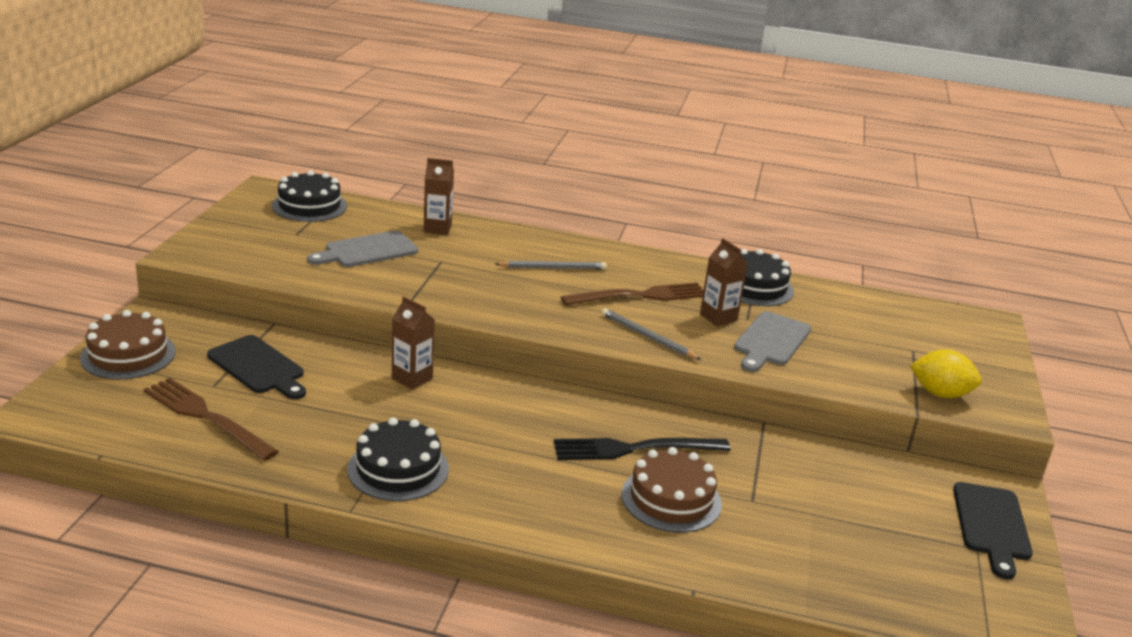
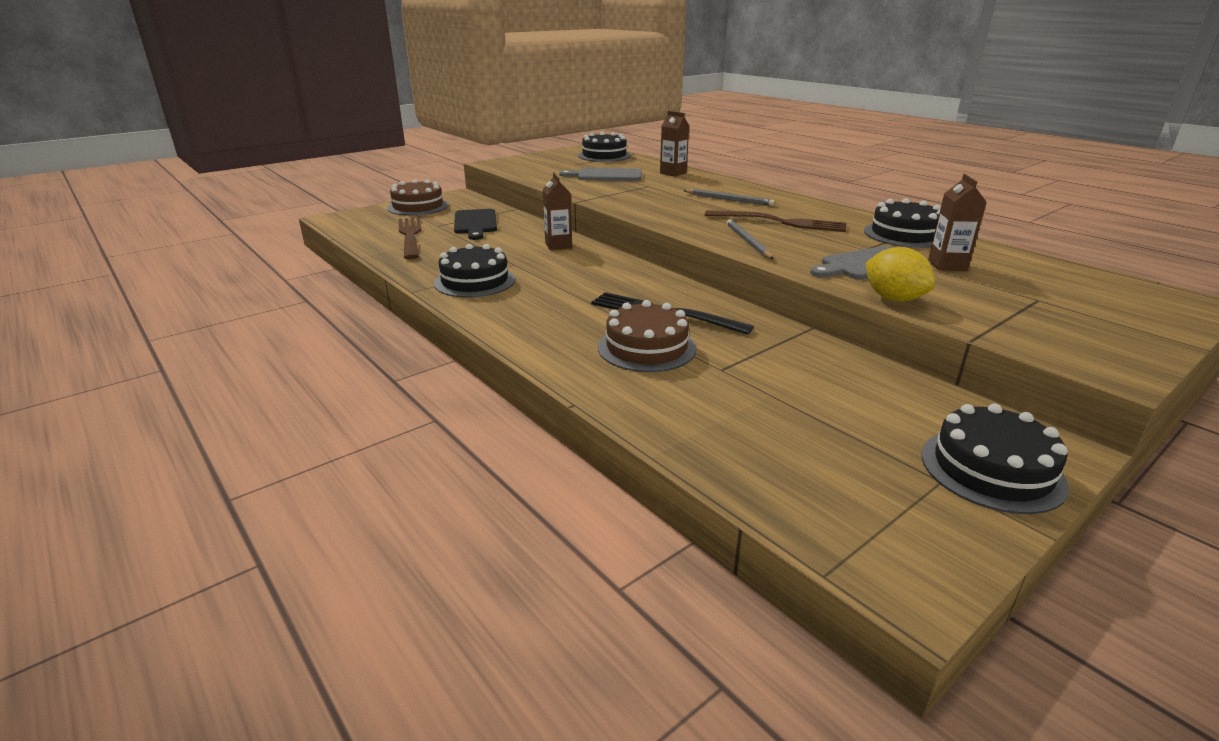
camera: 40 degrees right, 0 degrees up
brown carton [700,238,748,326] -> brown carton moved to [928,174,987,271]
yellow lemon [910,350,982,398] -> yellow lemon moved to [866,247,935,302]
black cutting board [953,482,1033,579] -> black cake [921,403,1069,514]

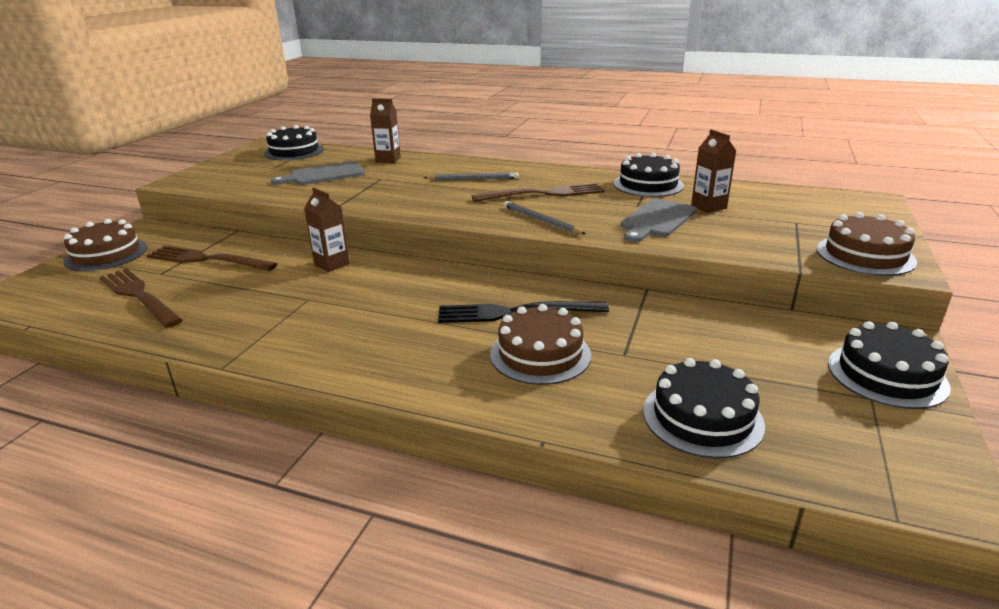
camera: 30 degrees left, 0 degrees up
black cake [434,244,515,298] -> black cake moved to [643,358,765,458]
black cutting board [454,209,497,240] -> brown fork [147,246,277,271]
yellow lemon [866,247,935,302] -> none
none -> brown cake [816,212,917,276]

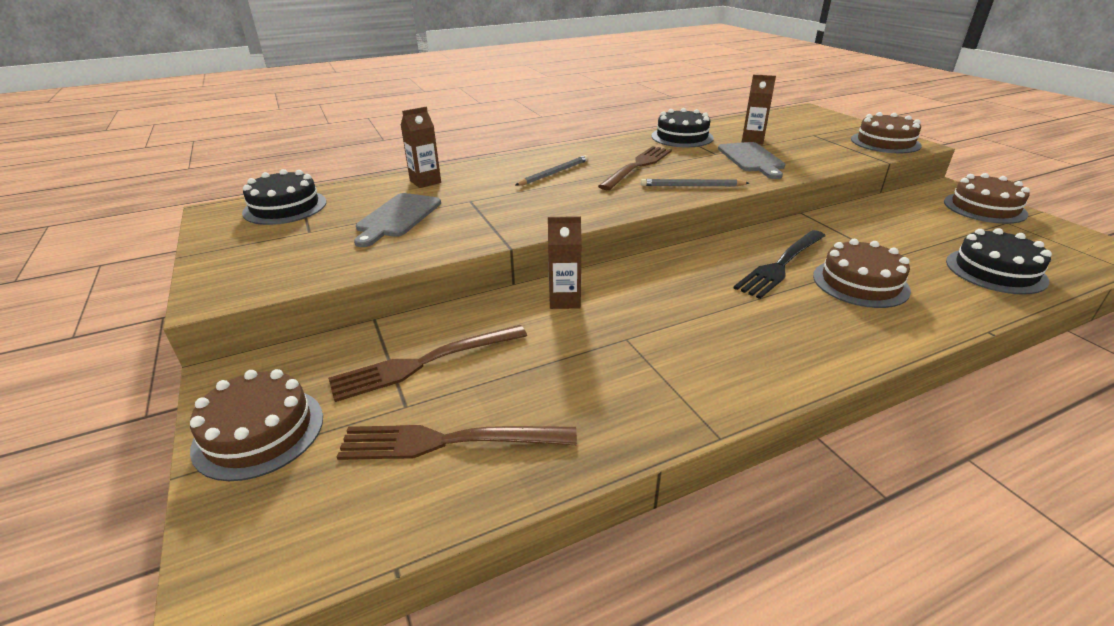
camera: 45 degrees left, 5 degrees up
black cake [828,321,951,409] -> brown cake [944,173,1030,224]

